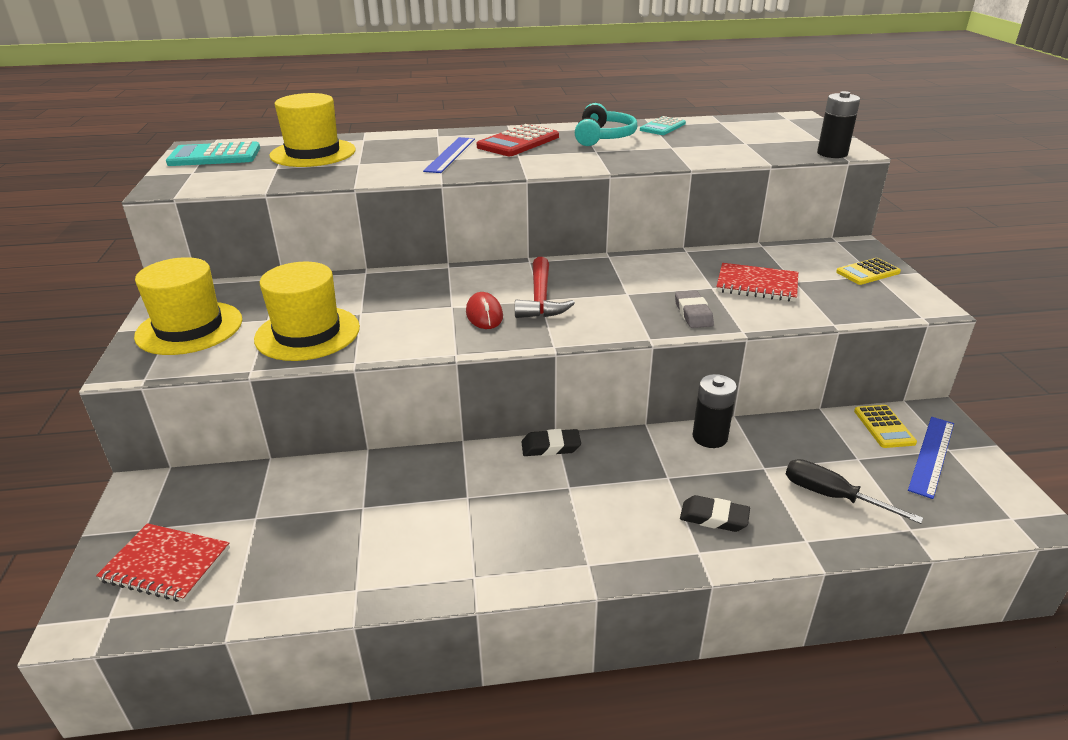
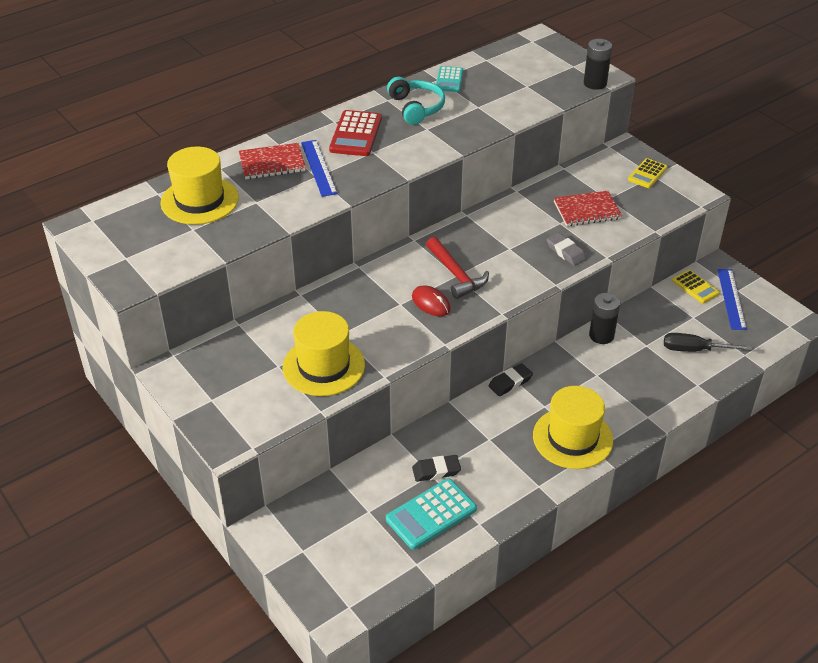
camera: 30 degrees left, 10 degrees up
red notebook [96,523,230,602] -> red notebook moved to [239,143,306,179]
yellow hat [134,257,242,355] -> yellow hat moved to [533,386,613,469]
turquoise calculator [166,141,260,166] -> turquoise calculator moved to [386,478,477,550]
black eraser [680,495,750,532] -> black eraser moved to [412,455,461,482]

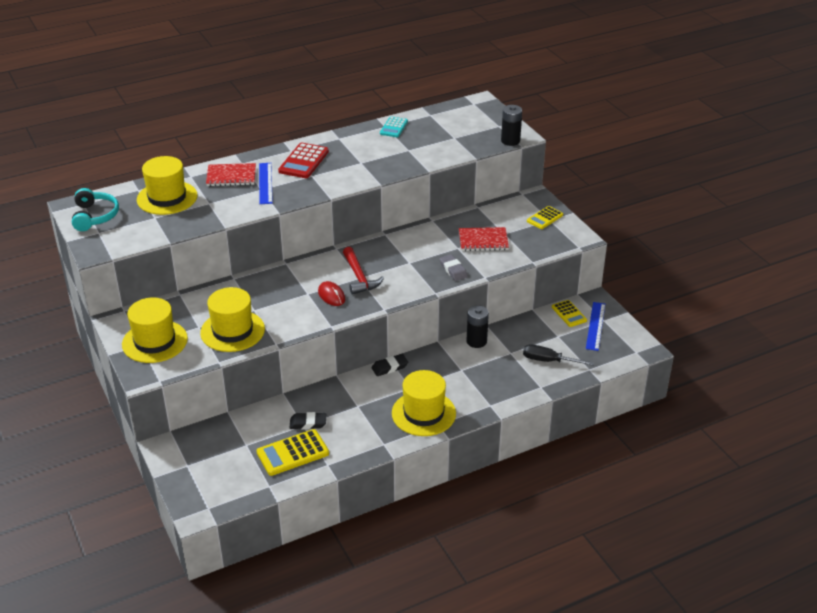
camera: 10 degrees right, 5 degrees down
turquoise calculator [386,478,477,550] -> yellow calculator [257,429,329,476]
turquoise headphones [387,77,445,125] -> turquoise headphones moved to [72,188,119,231]
none -> yellow hat [122,298,188,363]

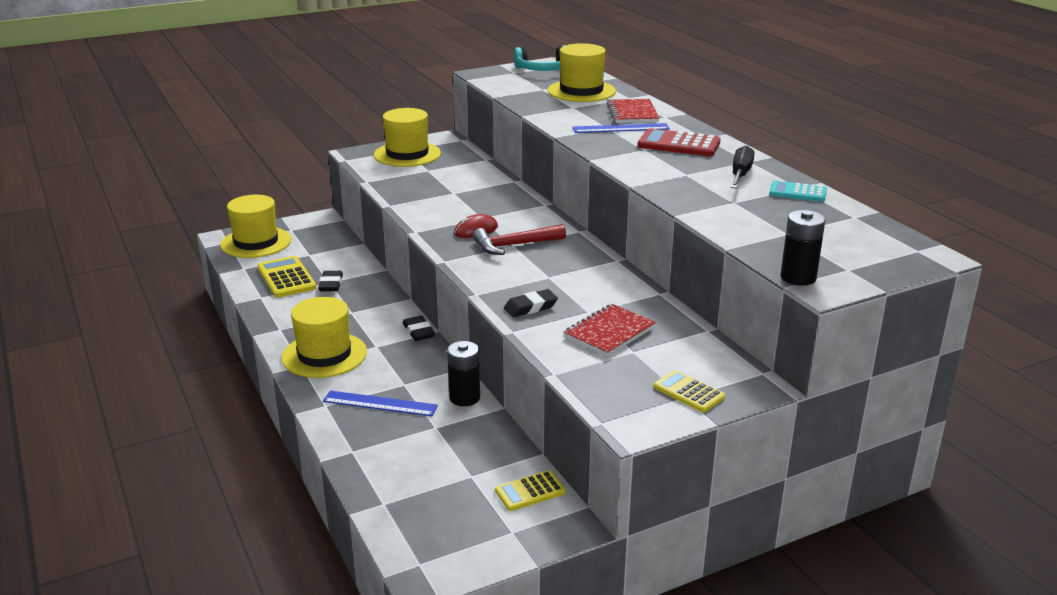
camera: 90 degrees right, 10 degrees down
yellow hat [200,287,265,352] -> yellow hat moved to [220,195,291,258]
grey eraser [440,254,468,281] -> black eraser [504,289,558,317]
red notebook [459,227,509,251] -> red notebook turned 45 degrees clockwise [564,304,656,356]
black screwdriver [523,345,594,366] -> black screwdriver moved to [730,145,755,188]
blue ruler [586,302,605,351] -> blue ruler moved to [323,391,438,416]

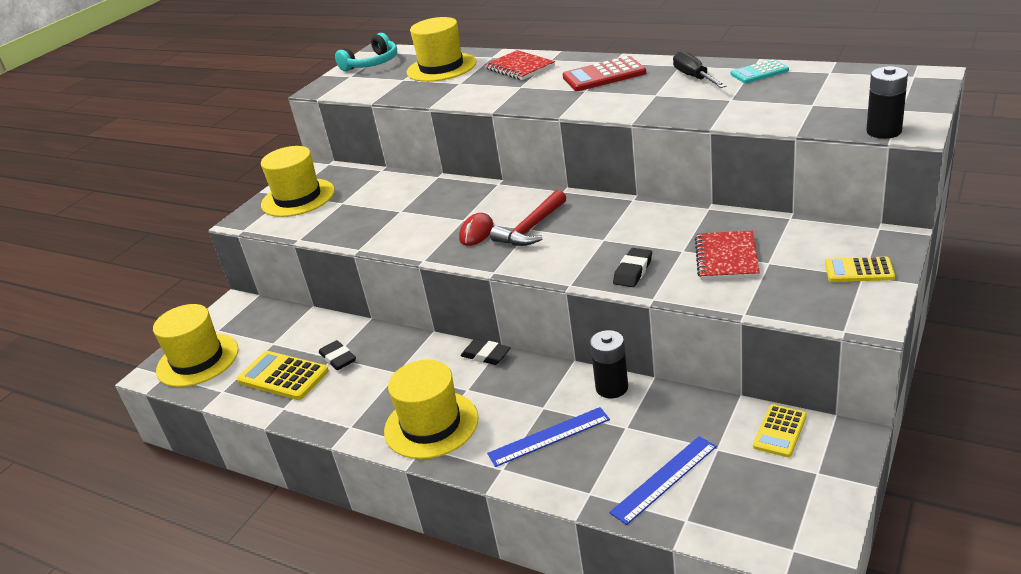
camera: 30 degrees left, 5 degrees up
blue ruler [573,123,670,133] -> blue ruler moved to [610,436,717,525]

